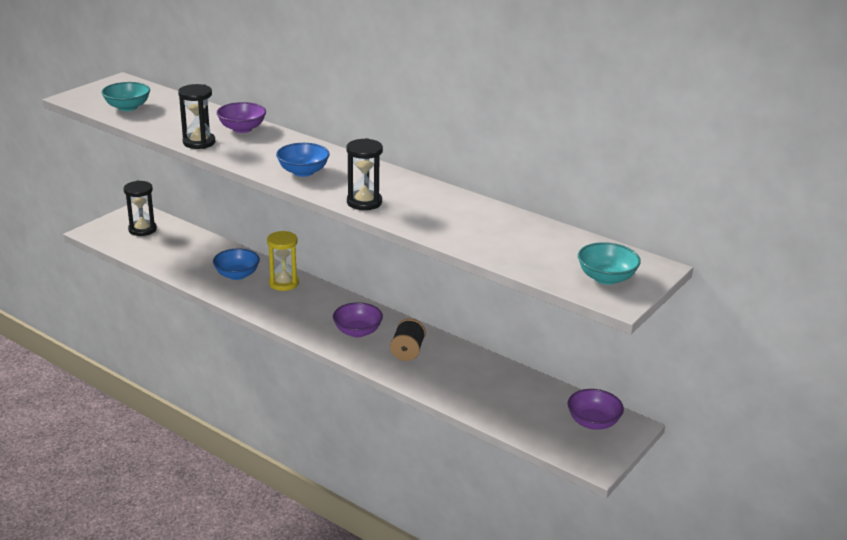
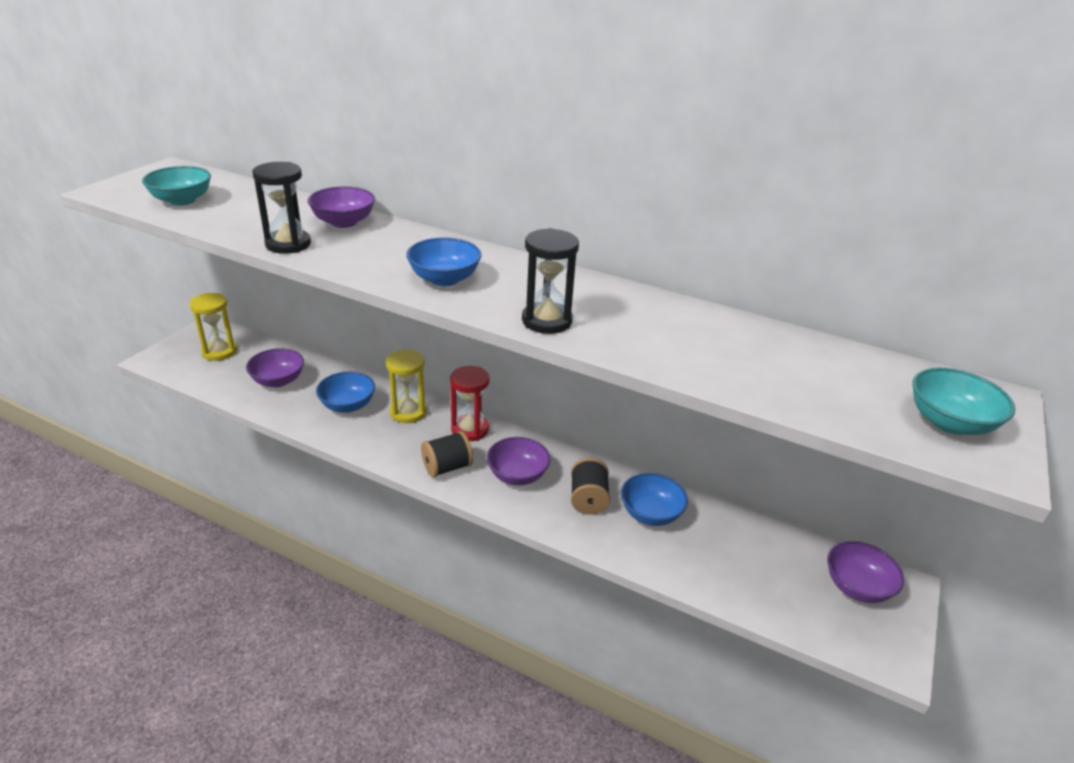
camera: 10 degrees left, 5 degrees up
black hourglass [124,181,157,236] -> yellow hourglass [189,293,237,361]
none -> purple bowl [246,348,304,387]
none -> black spool [421,431,473,478]
none -> red hourglass [450,366,489,441]
none -> blue bowl [621,473,688,526]

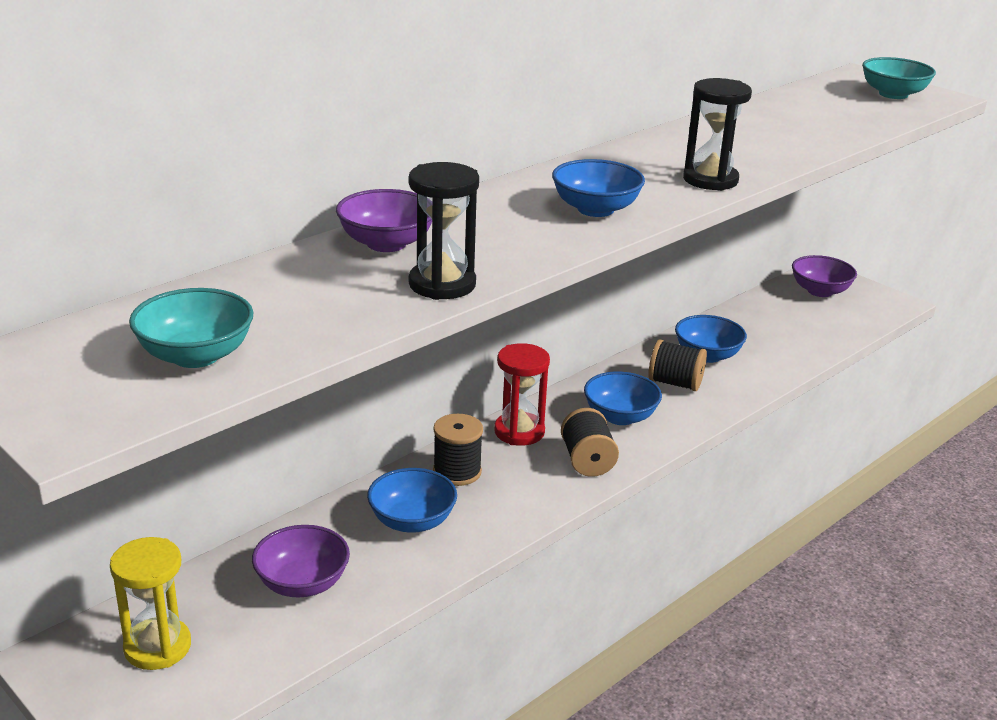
camera: 70 degrees left, 5 degrees down
yellow hourglass [386,349,427,423] -> black spool [433,414,483,486]
purple bowl [487,437,550,485] -> blue bowl [584,372,662,425]

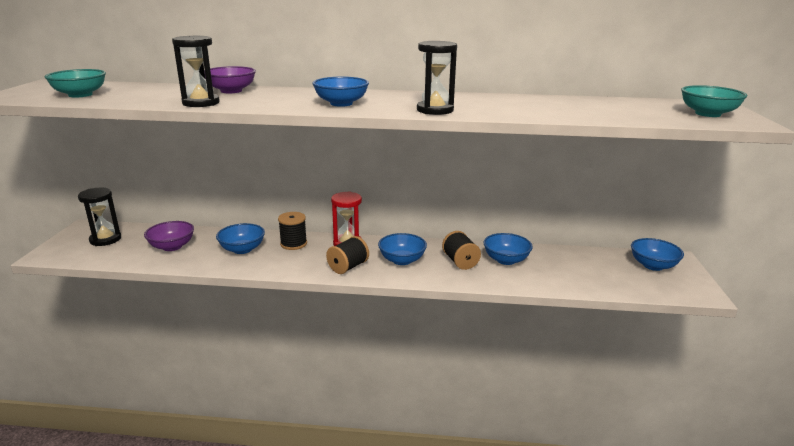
camera: 50 degrees right, 5 degrees down
yellow hourglass [110,537,191,670] -> black hourglass [78,188,121,246]
purple bowl [792,255,857,297] -> blue bowl [631,238,684,271]

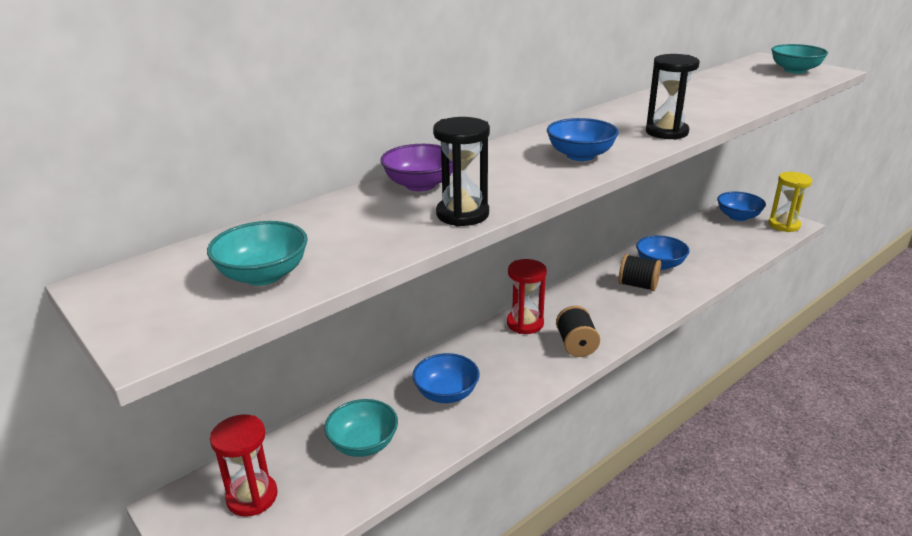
camera: 45 degrees left, 5 degrees up
black hourglass [78,188,121,246] -> red hourglass [210,414,278,517]
purple bowl [144,221,194,251] -> turquoise bowl [324,399,398,457]
black spool [278,212,307,250] -> none
blue bowl [378,233,427,265] -> none
none -> yellow hourglass [769,172,812,232]

